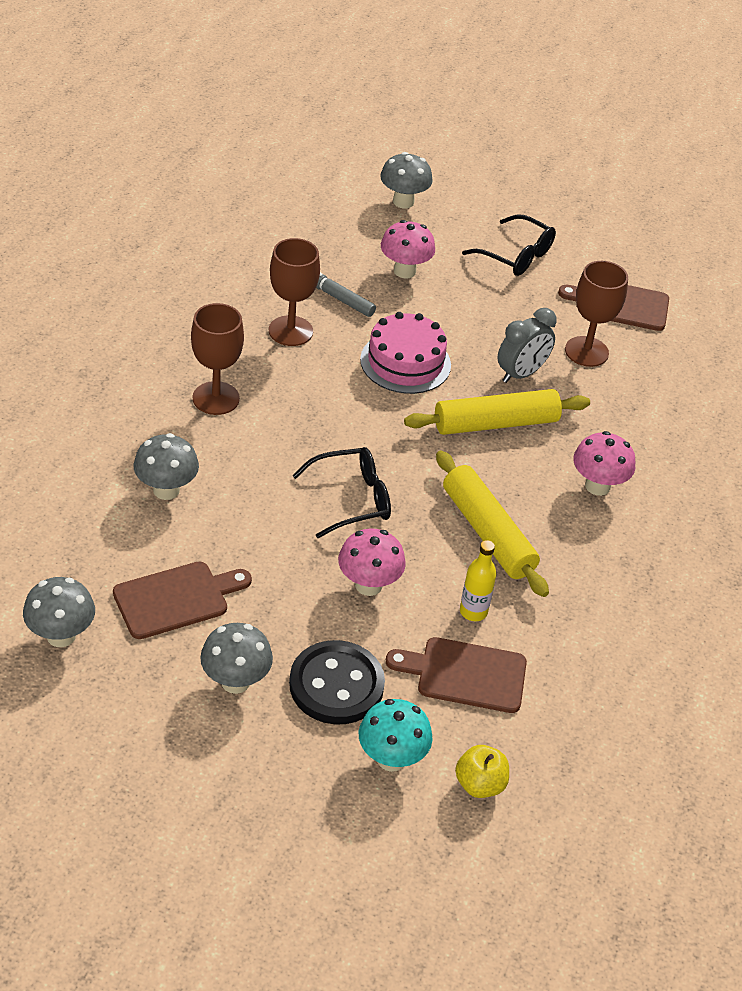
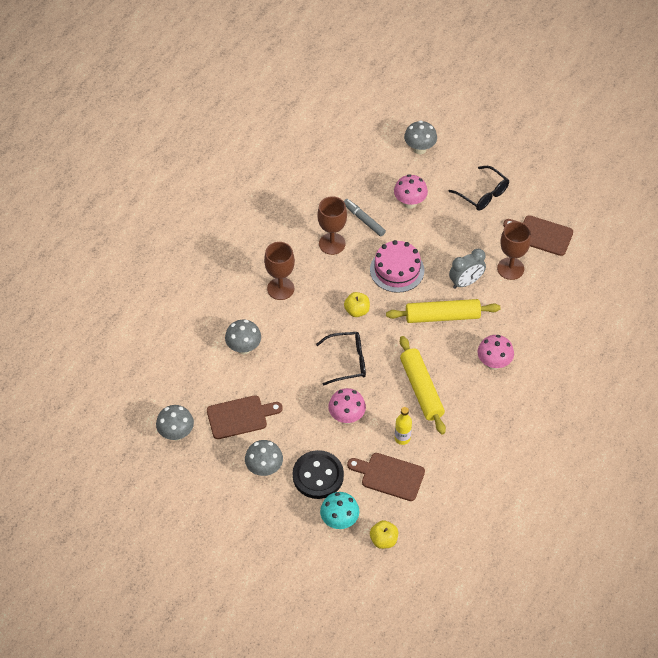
camera: 15 degrees right, 10 degrees up
none -> yellow apple [344,292,370,317]

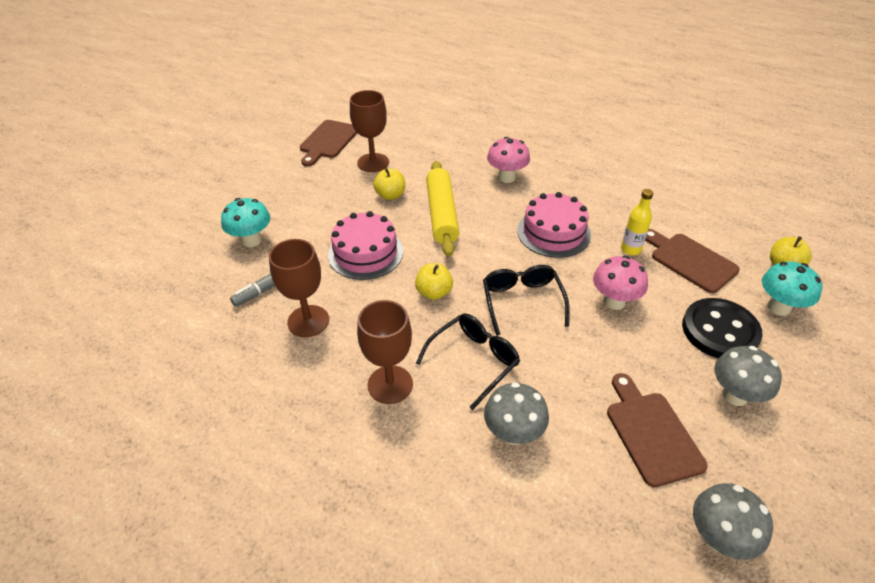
camera: 90 degrees left, 10 degrees down
brown cutting board [347,453,425,501] -> brown cutting board turned 120 degrees clockwise [645,229,740,293]
pink mushroom [394,174,428,208] -> turquoise mushroom [221,198,270,247]
yellow rolling pin [400,336,446,434] -> pink cake [517,192,591,258]
grey mushroom [404,121,437,154] -> none
black glasses [449,166,509,211] -> black glasses moved to [416,314,520,410]
grey clock [449,249,486,289] -> yellow apple [373,168,405,200]

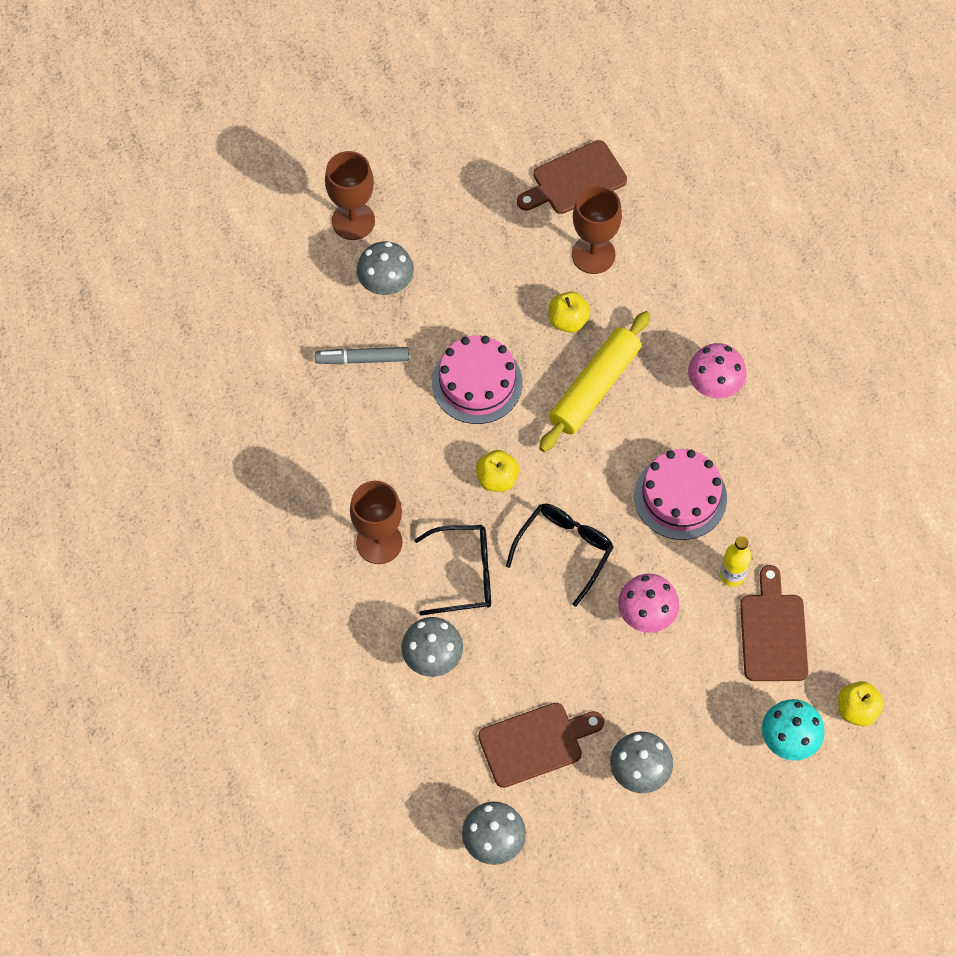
camera: 40 degrees right, 20 degrees up
turquoise mushroom [221,198,270,247] -> grey mushroom [357,241,414,295]
brown goblet [269,239,329,337] -> brown goblet moved to [325,151,375,240]
brown cutting board [607,373,708,487] -> brown cutting board turned 45 degrees clockwise [478,703,604,788]
black button [682,298,763,358] -> none

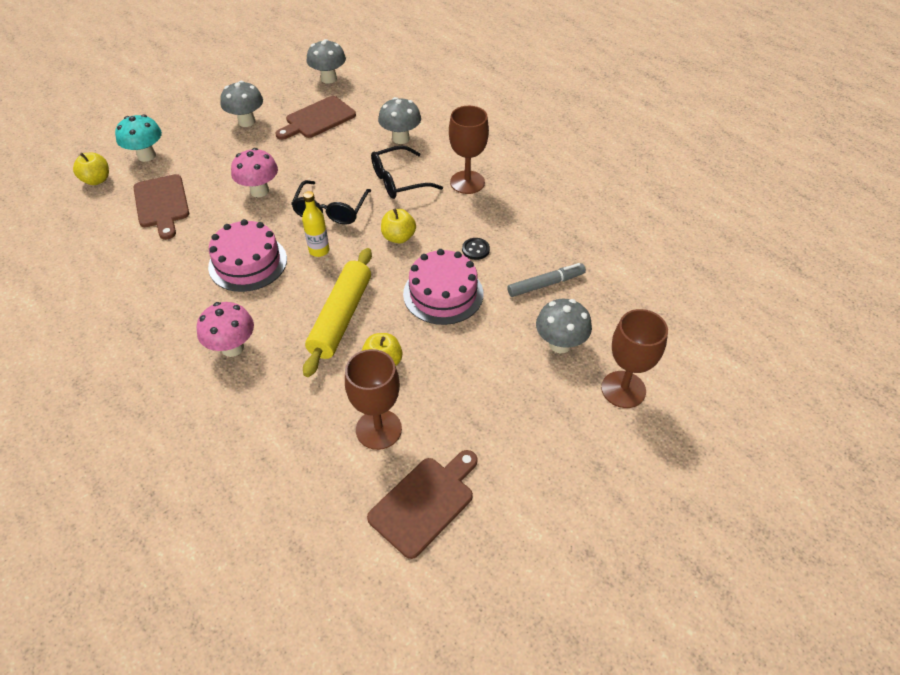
camera: 160 degrees right, 15 degrees down
yellow bottle [720,536,751,587] -> yellow bottle moved to [302,191,329,257]
none -> black button [462,238,490,260]

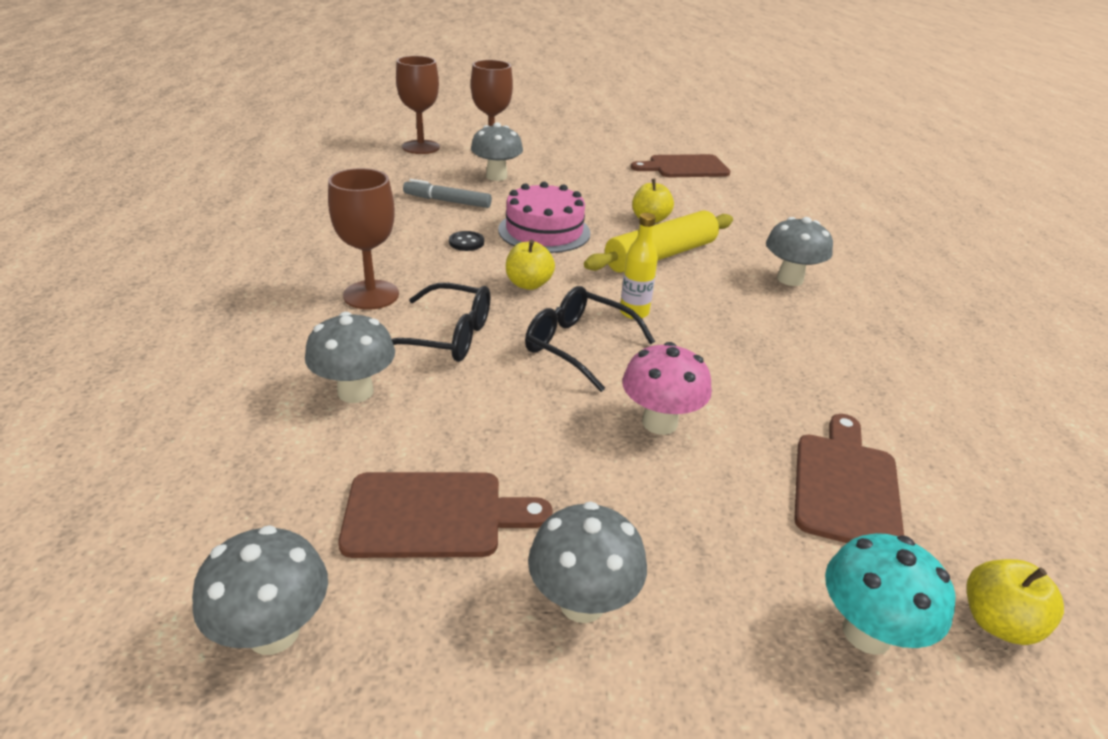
camera: 145 degrees left, 15 degrees down
pink mushroom [197,302,254,357] -> grey mushroom [766,217,833,286]
pink cake [208,219,287,292] -> none
black glasses [291,180,371,225] -> black glasses turned 105 degrees counterclockwise [525,286,655,392]
brown goblet [345,349,402,450] -> brown goblet moved to [396,56,440,154]

